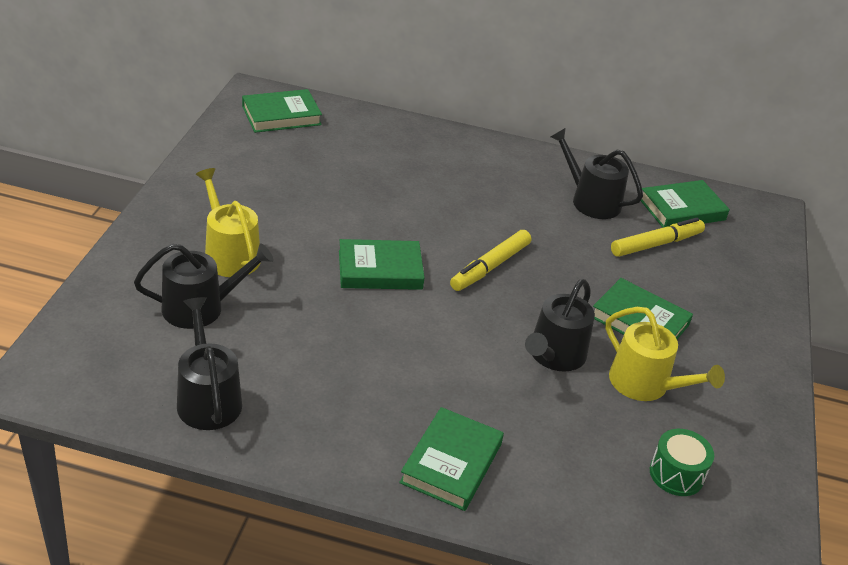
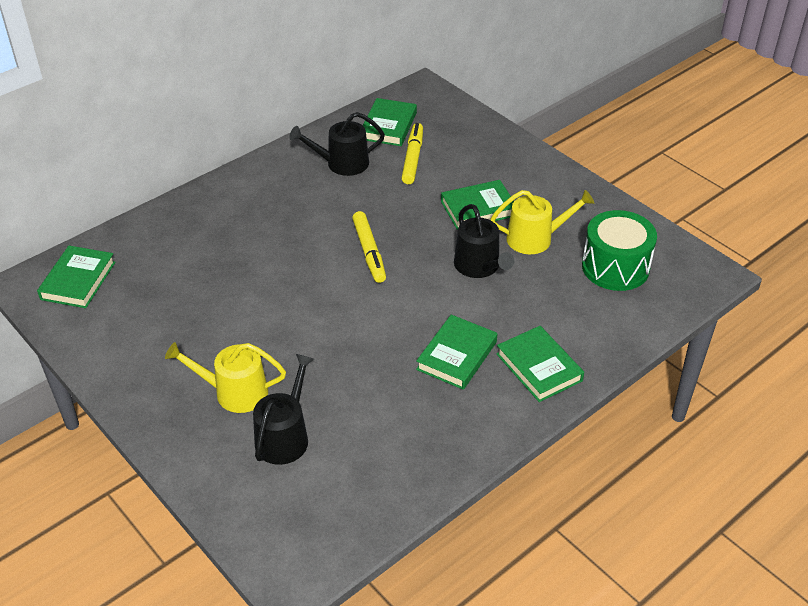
camera: 50 degrees left, 5 degrees up
black watering can [177,297,242,430] -> none
green book [339,239,424,290] -> green book moved to [416,315,497,390]
green drum [650,429,714,496] -> green drum [582,210,657,291], size x1.74

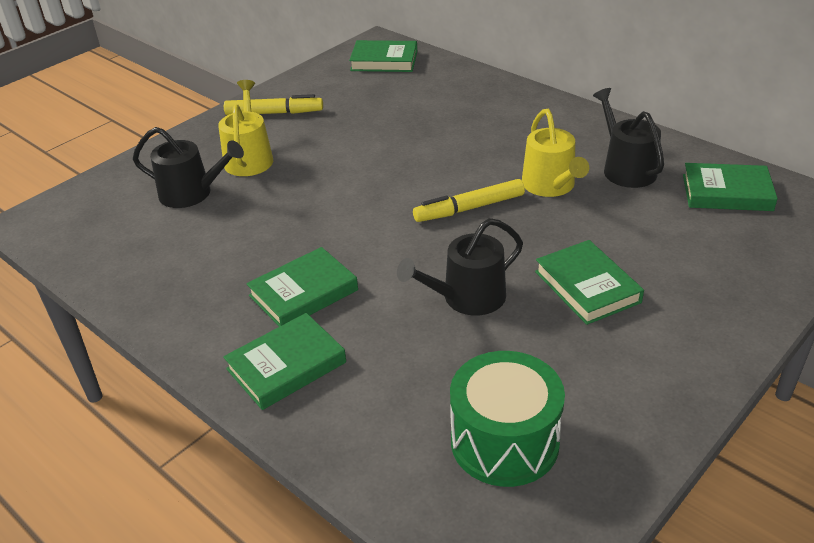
camera: 85 degrees right, 5 degrees down
yellow marker [401,123,423,184] -> yellow marker moved to [224,94,323,115]
green book [416,315,497,390] -> green book turned 60 degrees counterclockwise [246,247,358,327]
yellow watering can [491,190,594,254] -> yellow watering can moved to [522,109,589,197]

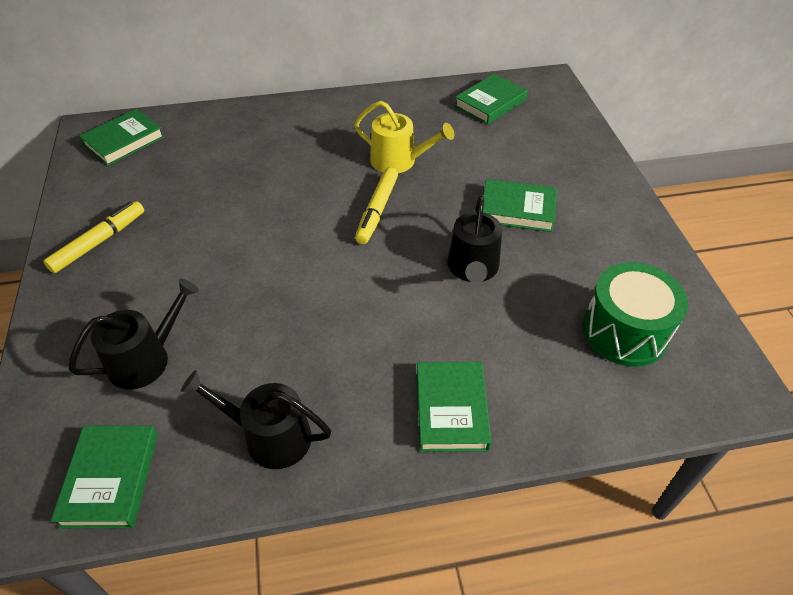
camera: 55 degrees left, 10 degrees up
yellow watering can [218,80,273,176] -> none
green book [246,247,358,327] -> green book moved to [51,426,158,529]
black watering can [593,88,664,188] -> black watering can moved to [181,370,331,469]

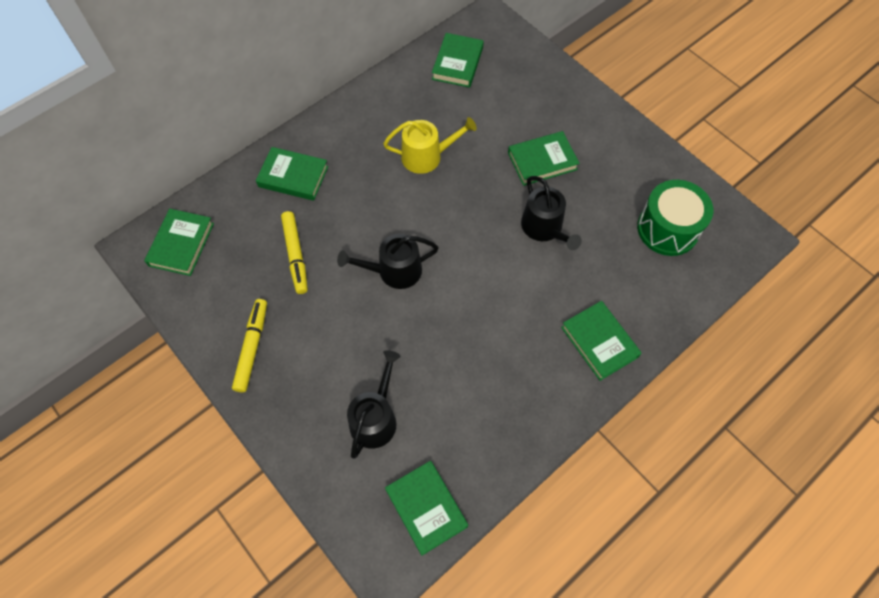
camera: 30 degrees left, 15 degrees up
black watering can [181,370,331,469] -> black watering can moved to [337,234,439,289]
yellow marker [355,167,398,244] -> yellow marker moved to [281,211,308,294]
none -> green book [256,147,328,201]

